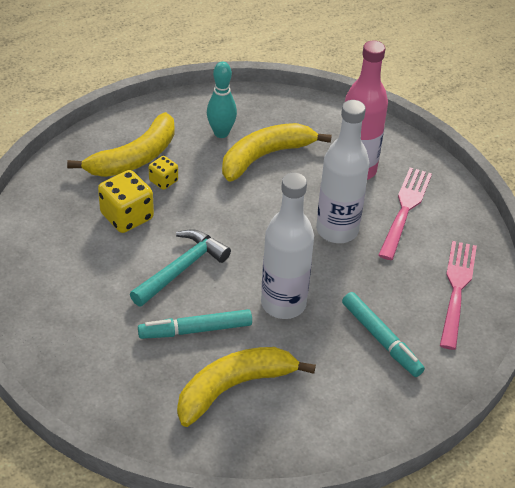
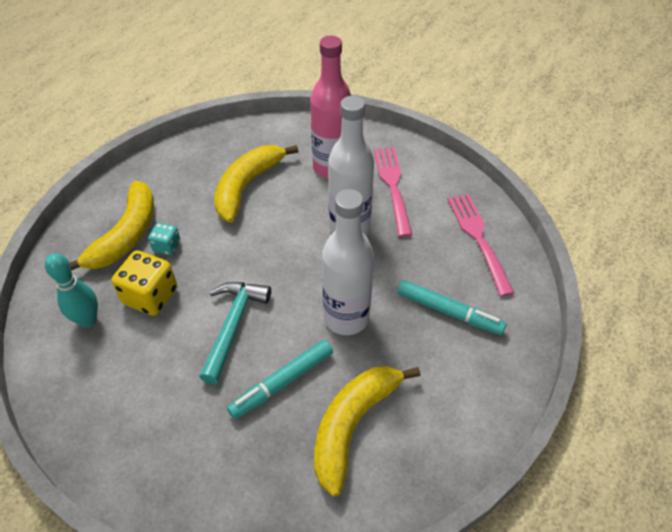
camera: 25 degrees left, 5 degrees up
yellow dice [148,156,178,190] -> turquoise dice [148,223,180,255]
turquoise bowling pin [207,61,237,138] -> turquoise bowling pin moved to [45,253,98,328]

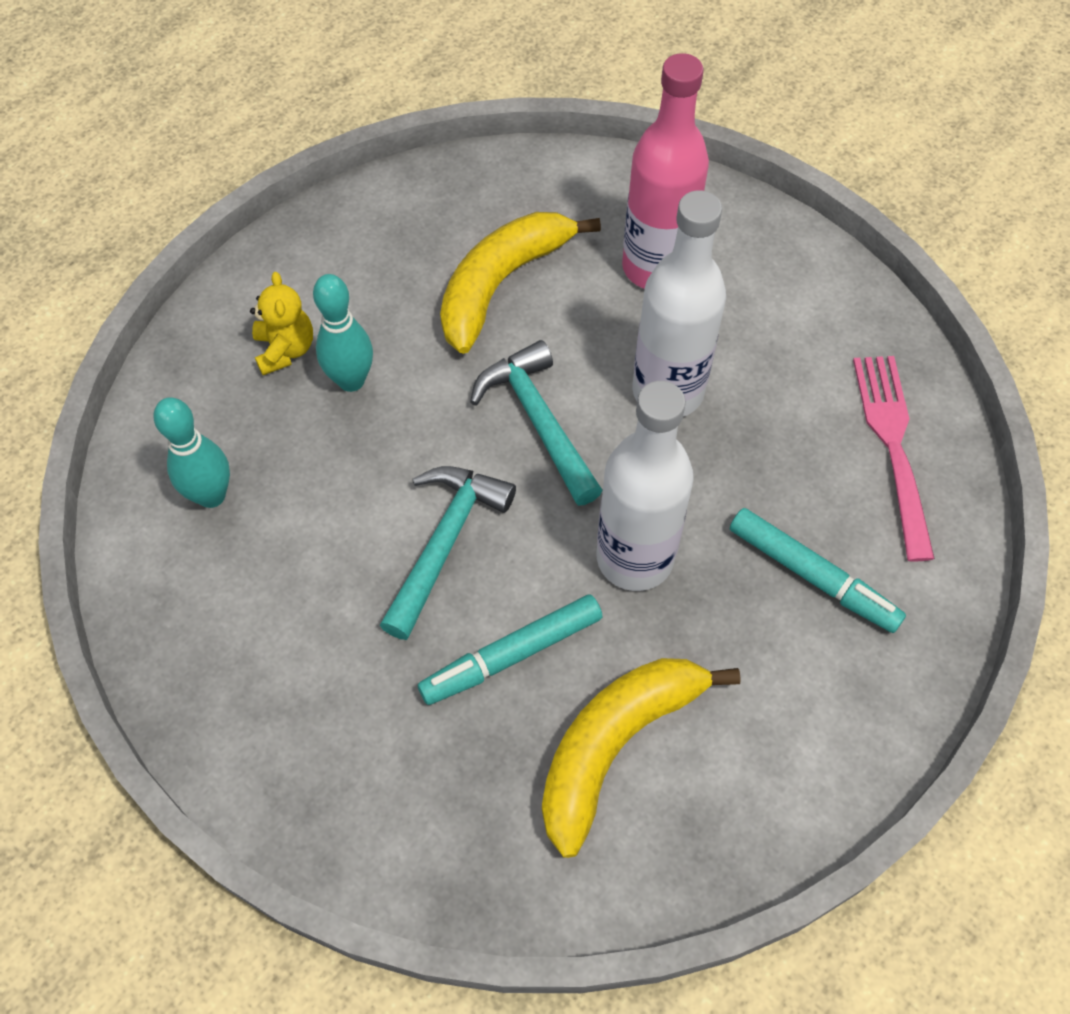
camera: 10 degrees right, 10 degrees up
yellow banana [69,180,154,270] -> yellow teddy bear [250,272,313,375]
yellow dice [112,250,177,316] -> none
turquoise dice [148,223,180,255] -> turquoise bowling pin [313,274,373,392]
pink fork [374,147,412,237] -> none
none -> turquoise hammer [470,340,603,506]

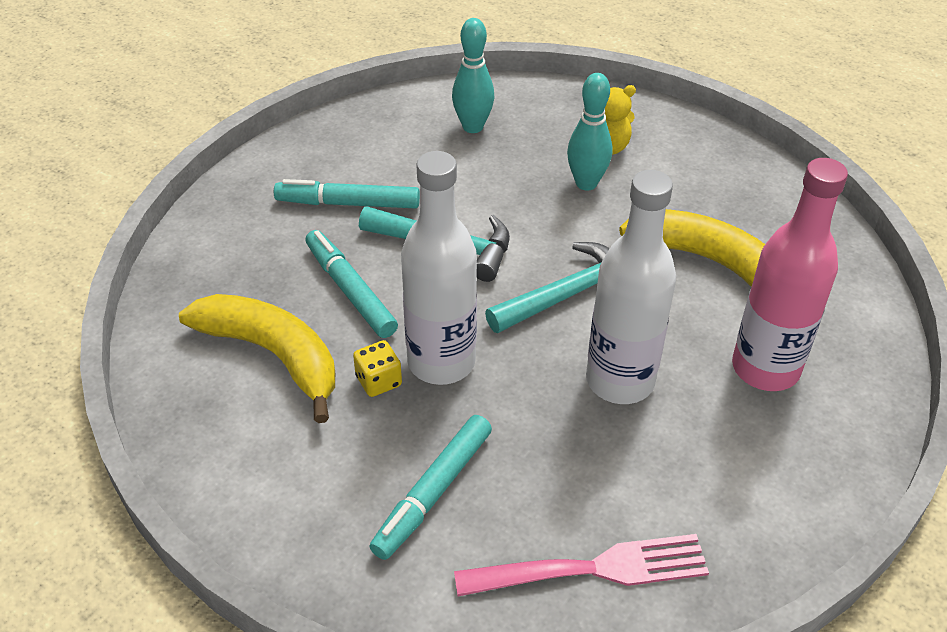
camera: 85 degrees right, 15 degrees down
none -> turquoise marker [274,179,420,208]
none -> yellow dice [353,340,402,397]

